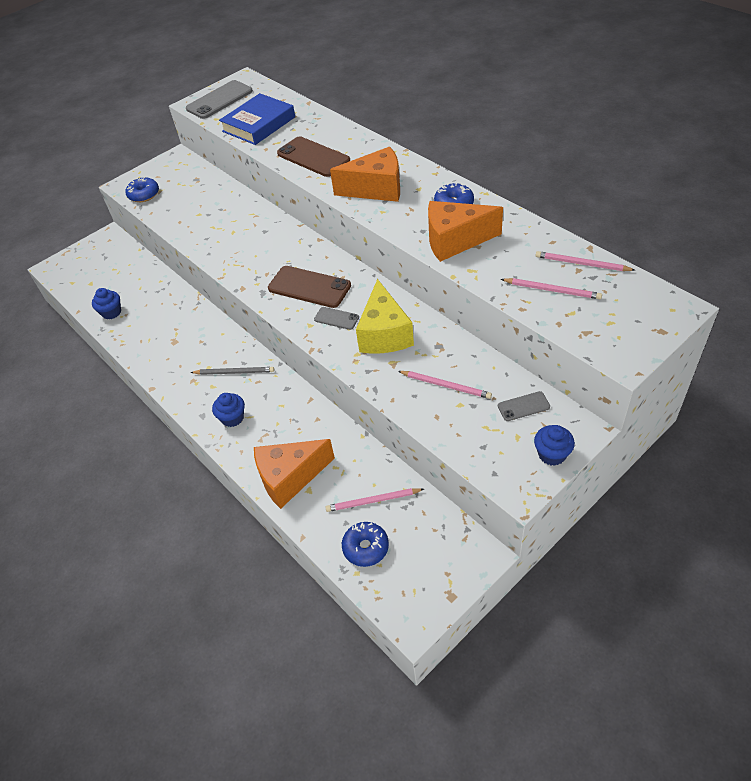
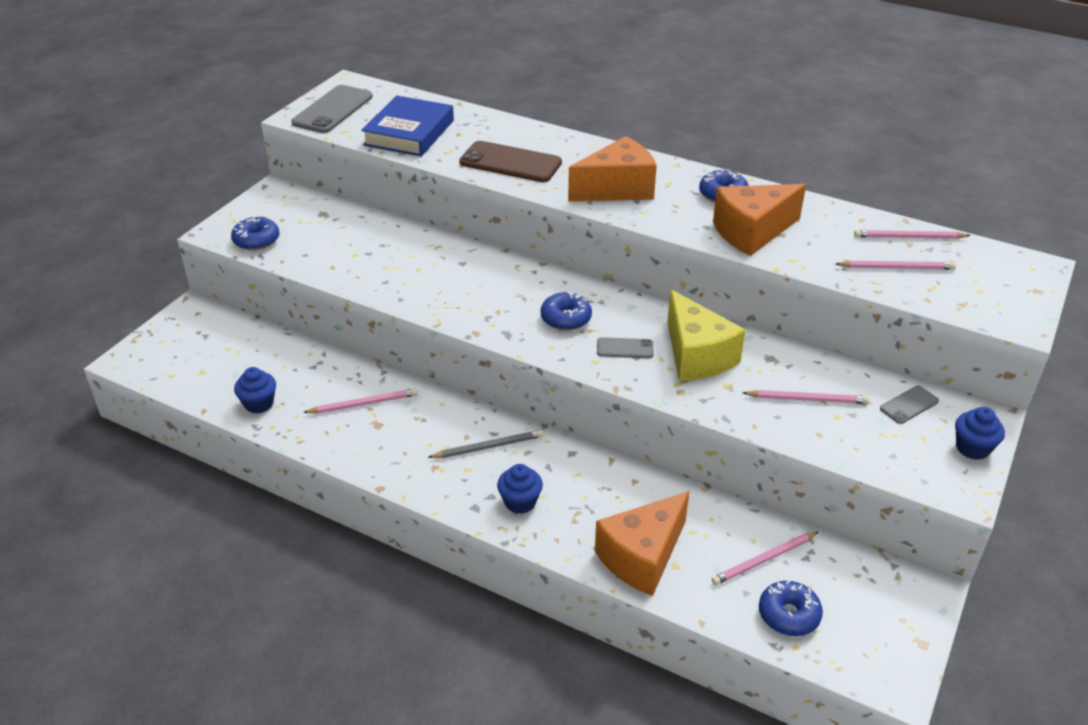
camera: 25 degrees left, 10 degrees down
brown phone [268,266,351,308] -> blue donut [541,291,592,331]
none -> pink pencil [303,389,418,413]

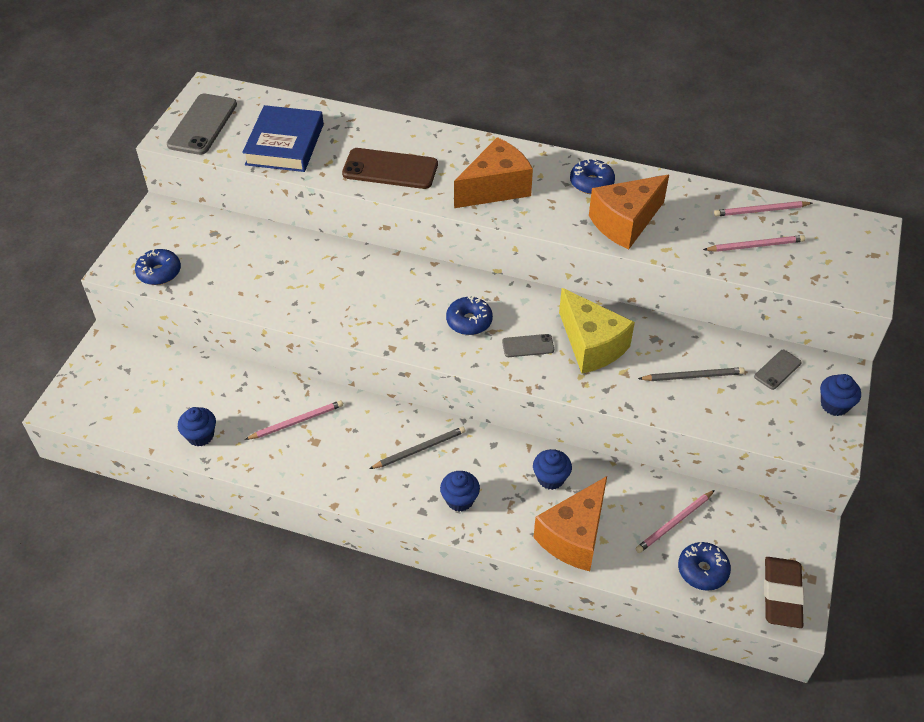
camera: 10 degrees left, 10 degrees up
pink pencil [743,390,869,404] -> grey pencil [638,367,745,381]
none -> blue cupcake [533,449,572,490]
none -> brown eraser [764,557,804,628]

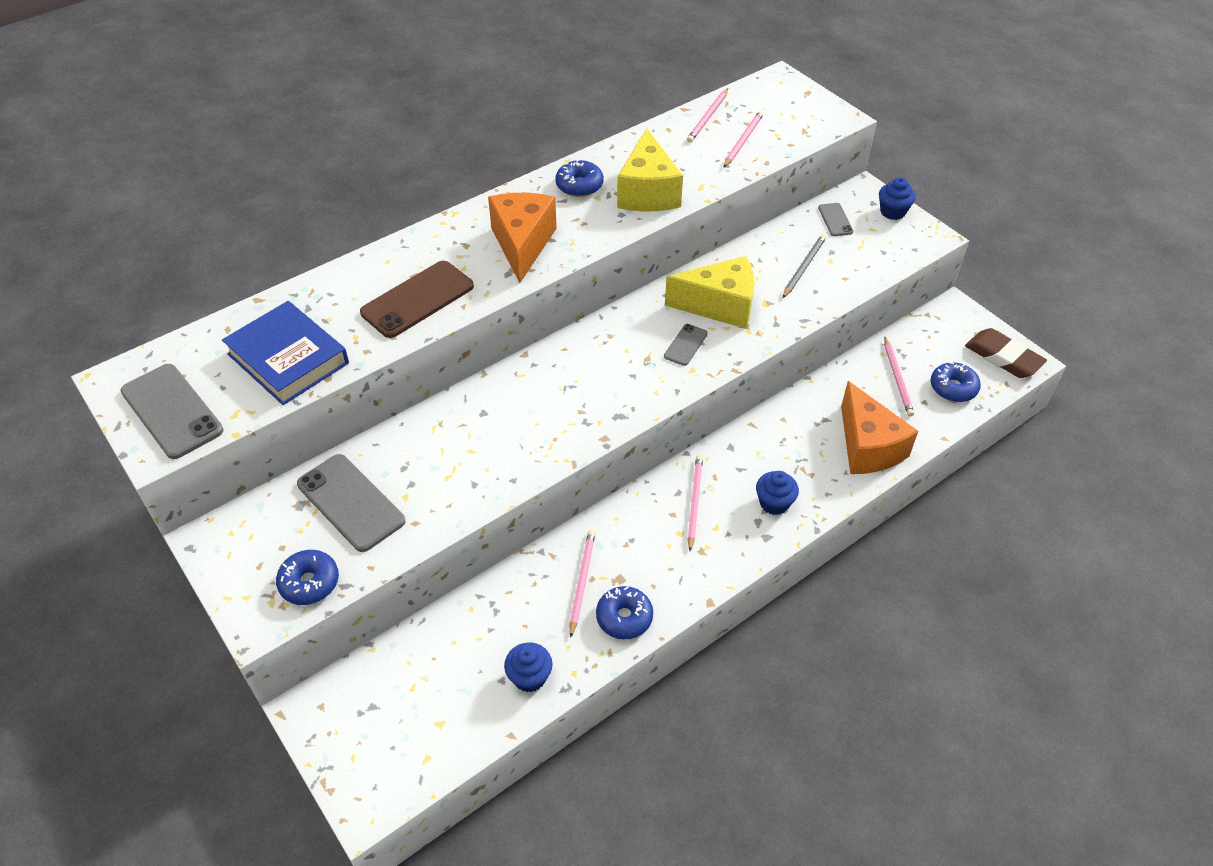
camera: 55 degrees left, 0 degrees up
grey pencil [369,427,465,469] -> pink pencil [688,455,703,551]
blue donut [446,296,493,335] -> blue donut moved to [596,586,653,639]
blue cupcake [533,449,572,490] -> none
orange cheese [589,175,669,250] -> yellow cheese [617,128,683,211]
none -> grey phone [297,454,405,552]

